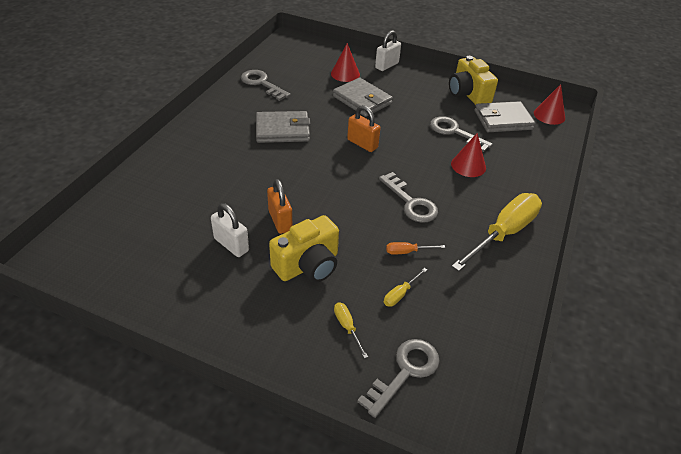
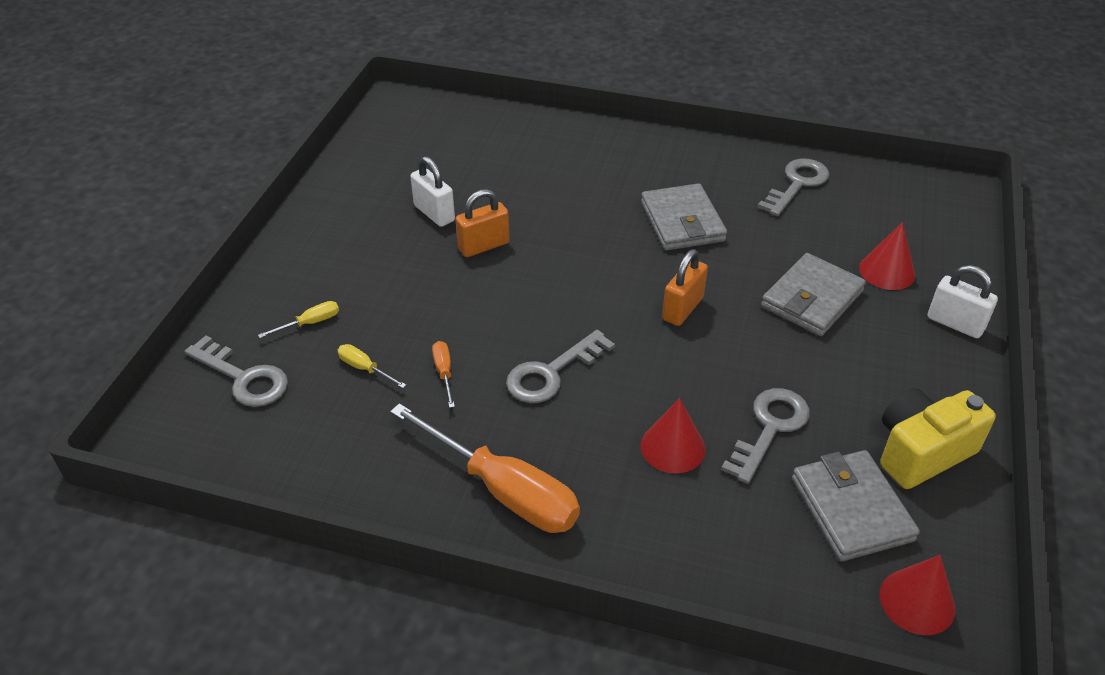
camera: 85 degrees right, 0 degrees up
white padlock [211,203,249,257] -> white padlock turned 75 degrees counterclockwise [410,156,455,227]
yellow camera [269,215,339,282] -> none
yellow screwdriver [451,193,542,271] -> orange screwdriver [390,403,580,533]

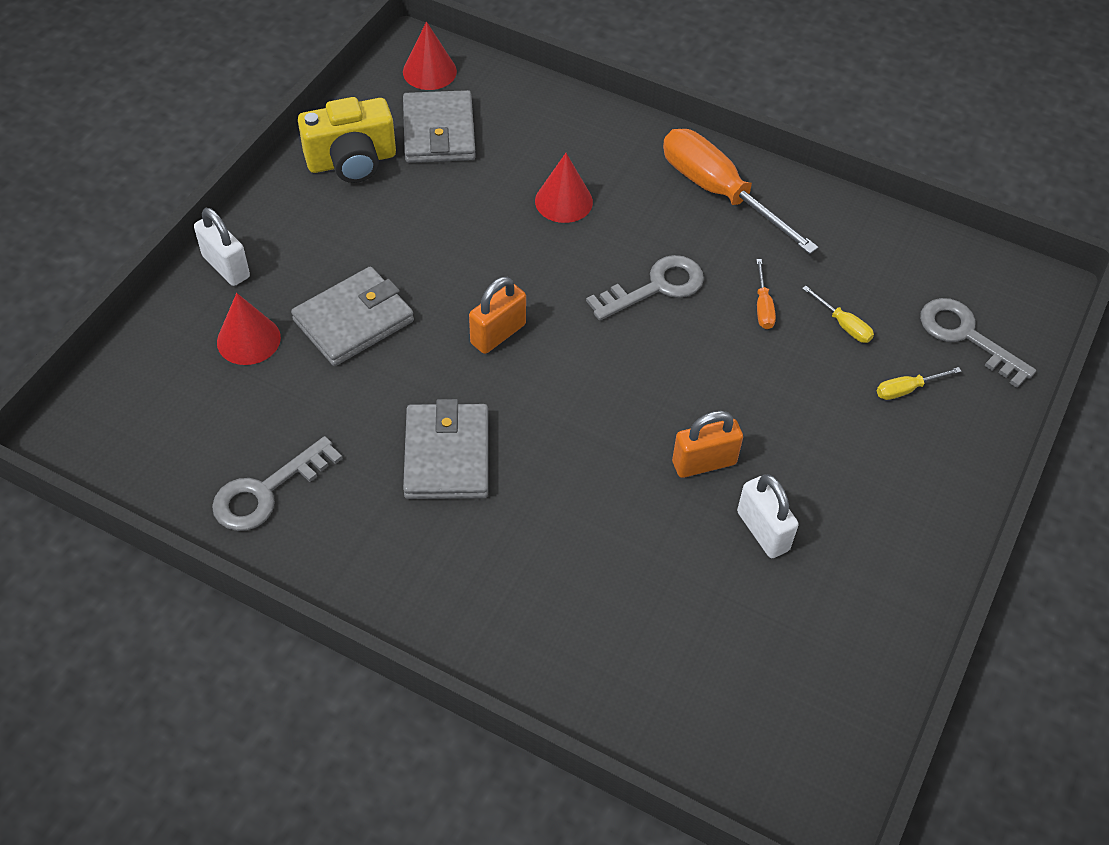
camera: 170 degrees left, 10 degrees up
grey key [721,388,810,484] -> none

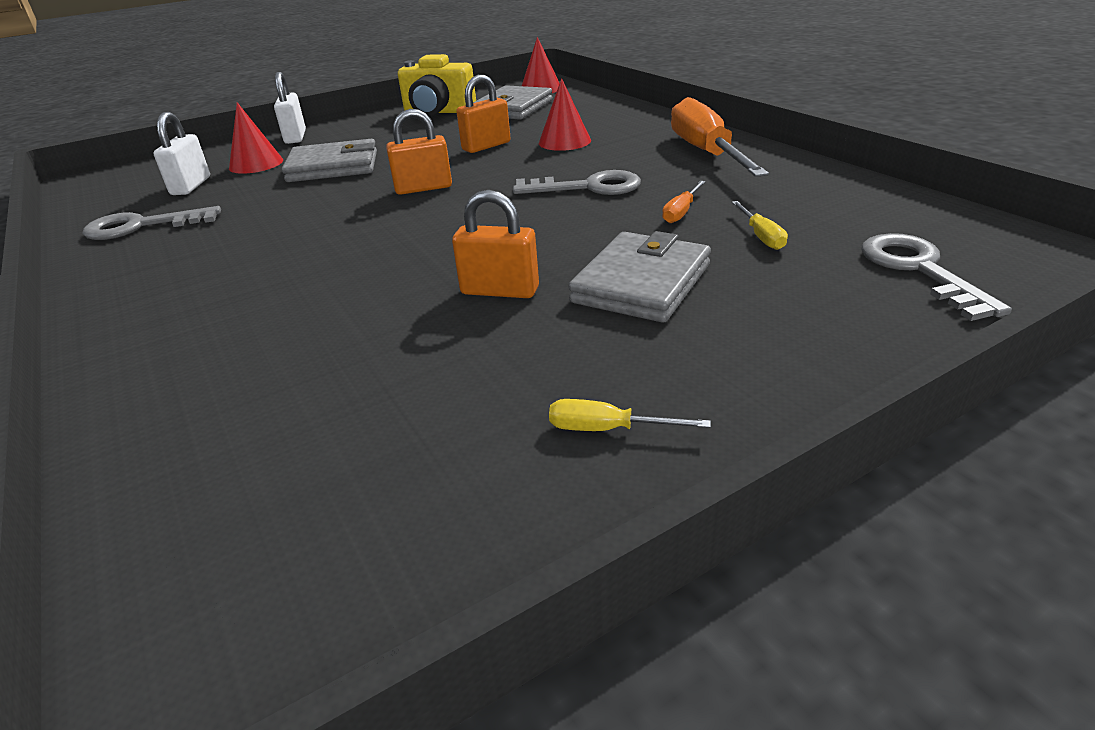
camera: 35 degrees right, 20 degrees down
grey wallet [403,399,488,499] -> grey wallet moved to [568,231,711,323]
white padlock [737,474,799,558] -> white padlock moved to [153,112,210,195]
yellow screwdriver [877,367,961,400] -> yellow screwdriver moved to [549,399,711,431]
none -> orange padlock [456,75,510,153]

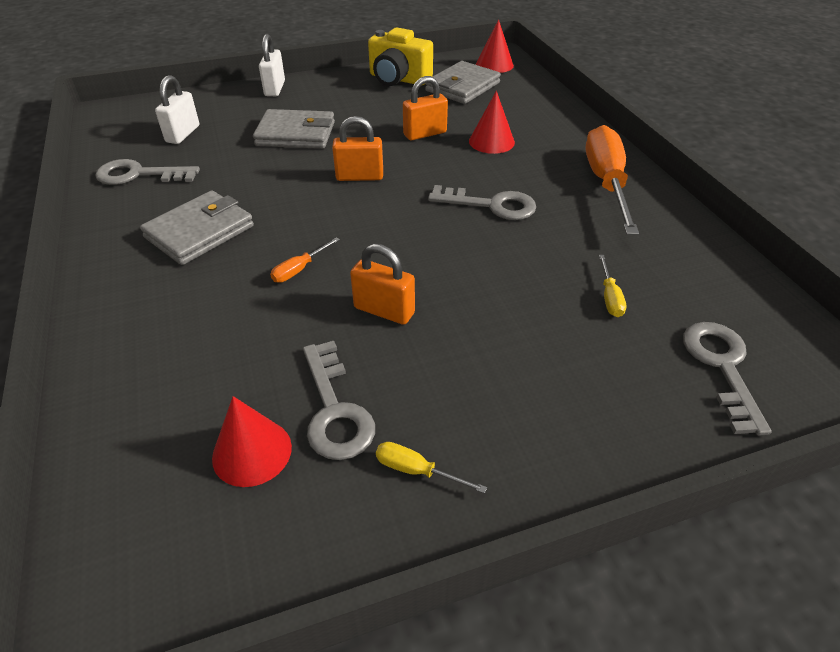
camera: 10 degrees right, 10 degrees up
red cone [229,102,283,174] -> red cone moved to [212,396,292,487]
grey wallet [568,231,711,323] -> grey wallet moved to [140,190,254,265]
orange screwdriver [662,181,706,223] -> orange screwdriver moved to [270,237,340,283]
none -> grey key [303,341,375,460]

